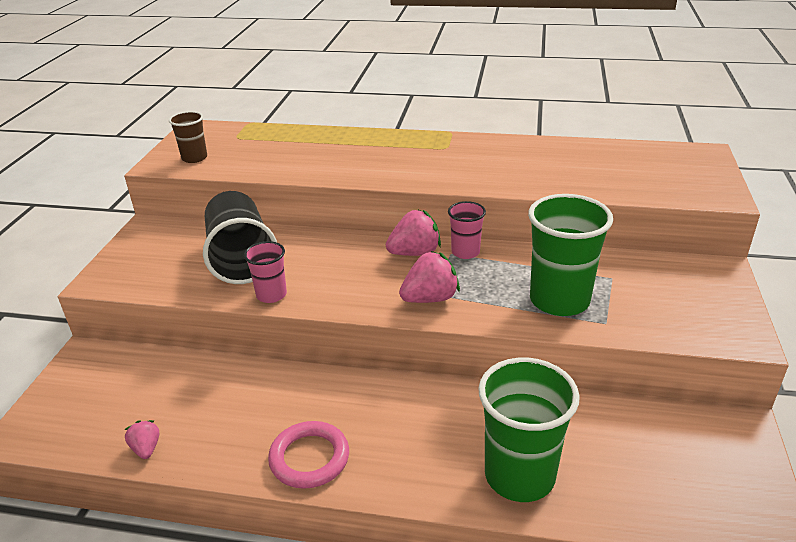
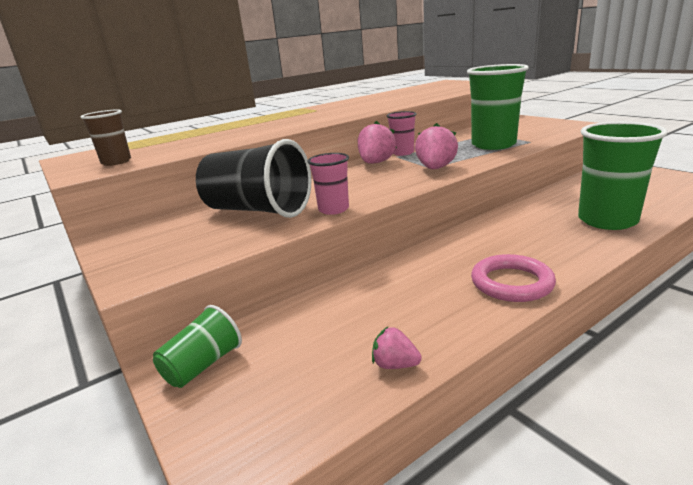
camera: 45 degrees left, 10 degrees down
none -> green cup [153,305,242,388]

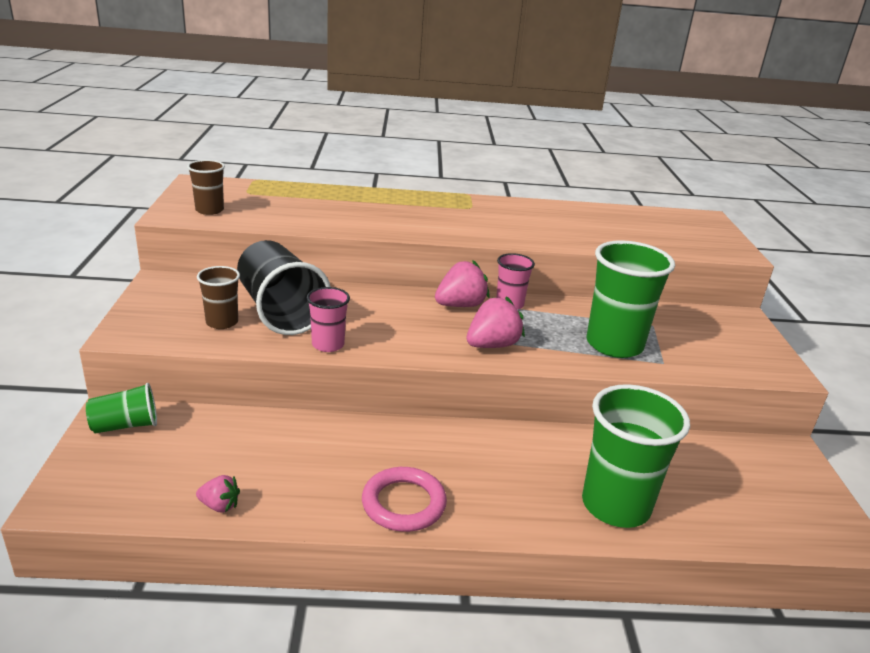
camera: 30 degrees right, 5 degrees up
pink strawberry [372,326,422,369] -> pink strawberry turned 135 degrees clockwise [196,475,240,512]
none -> brown cup [197,266,240,329]

